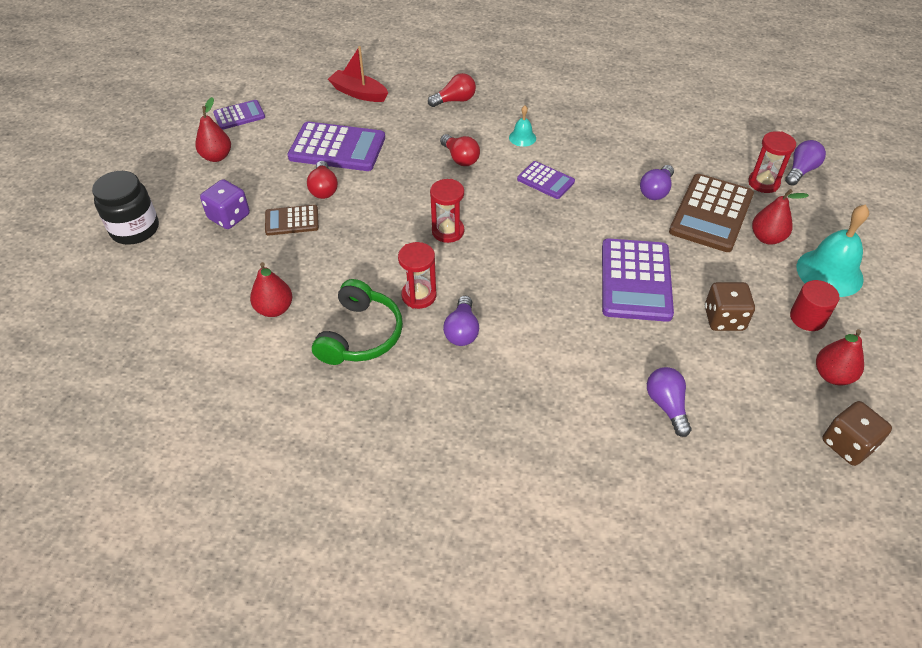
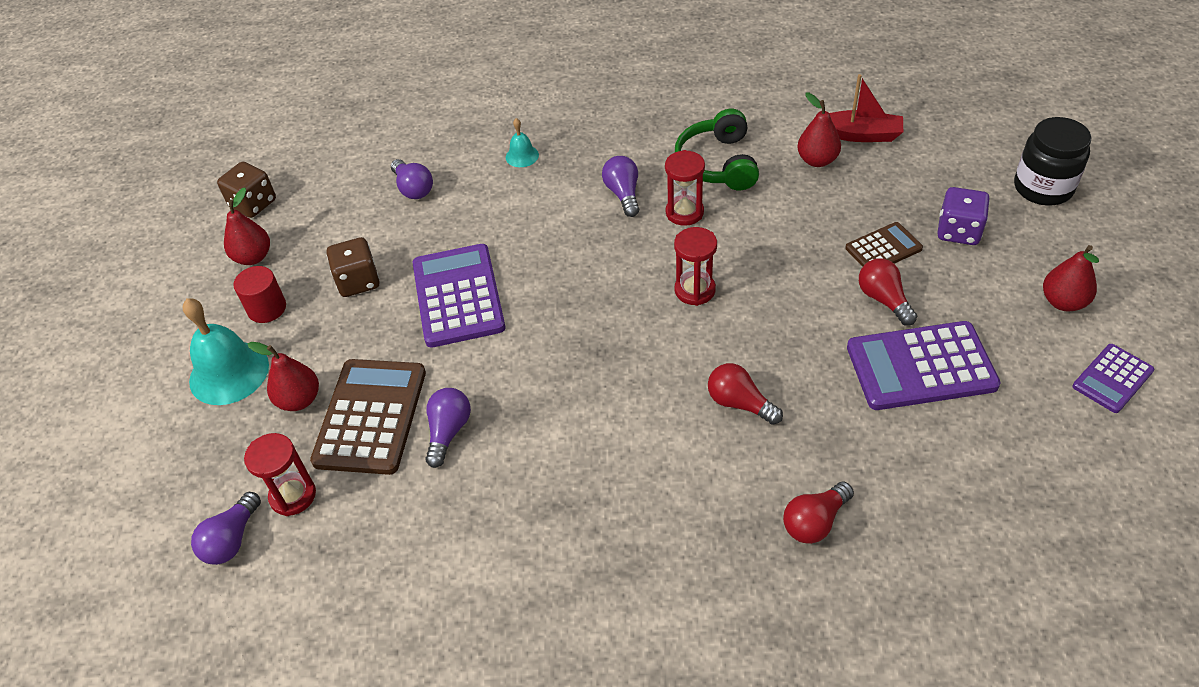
camera: 165 degrees right, 0 degrees up
red boat [328,46,388,102] -> red boat moved to [829,74,903,142]
turquoise bell [509,105,536,147] -> turquoise bell moved to [506,118,539,167]
purple calculator [517,161,575,199] -> none

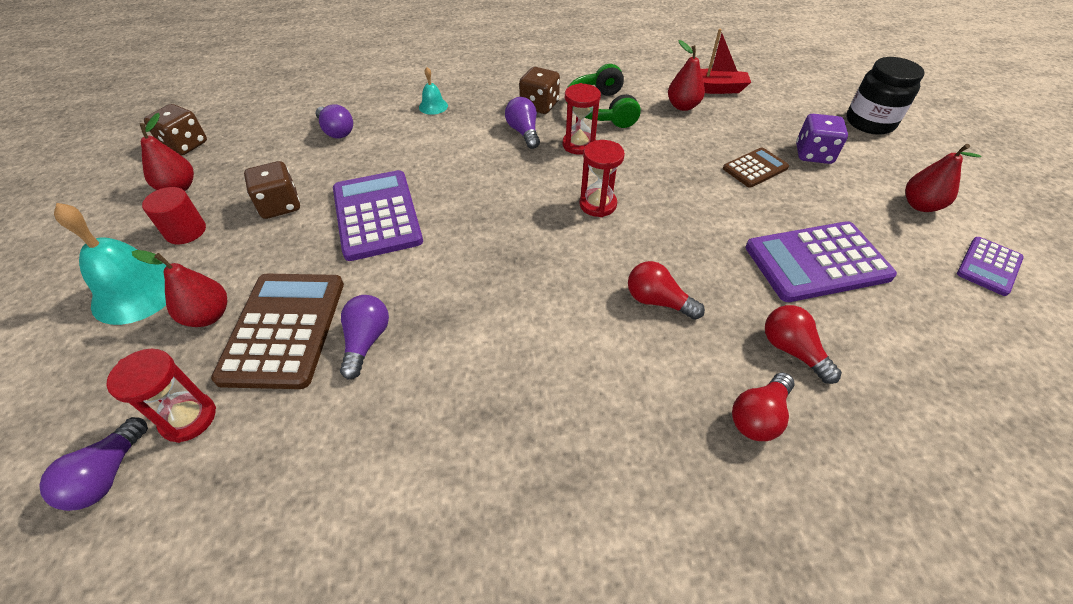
camera: 10 degrees left, 0 degrees up
red light bulb [859,258,917,326] -> red light bulb moved to [765,305,842,384]
none -> brown dice [519,67,560,114]

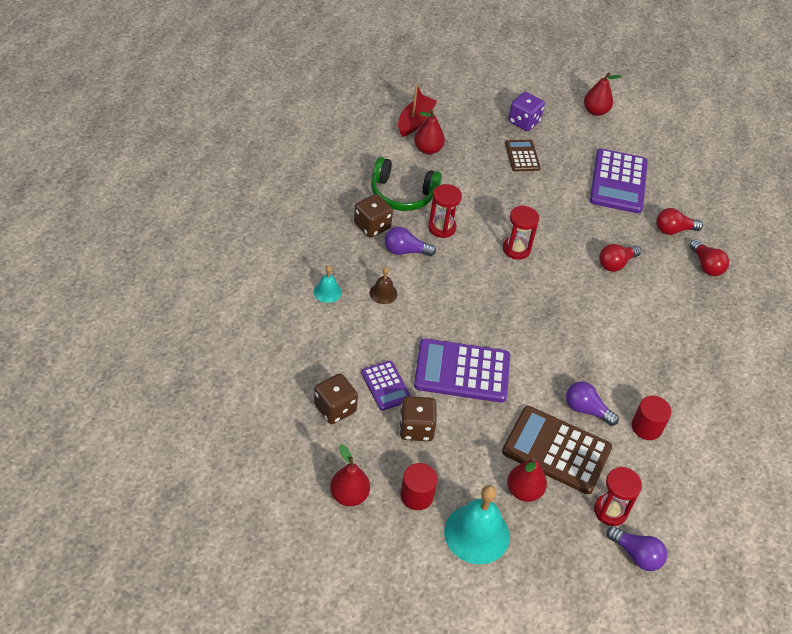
camera: 70 degrees left, 0 degrees up
brown dice [144,104,207,156] -> brown dice moved to [314,373,358,424]
purple light bulb [316,104,353,139] -> none
black jar [846,57,925,135] -> none
purple calculator [957,237,1024,296] -> purple calculator moved to [361,361,411,411]
none -> brown bell [369,267,397,304]
none -> red cylinder [632,396,672,440]

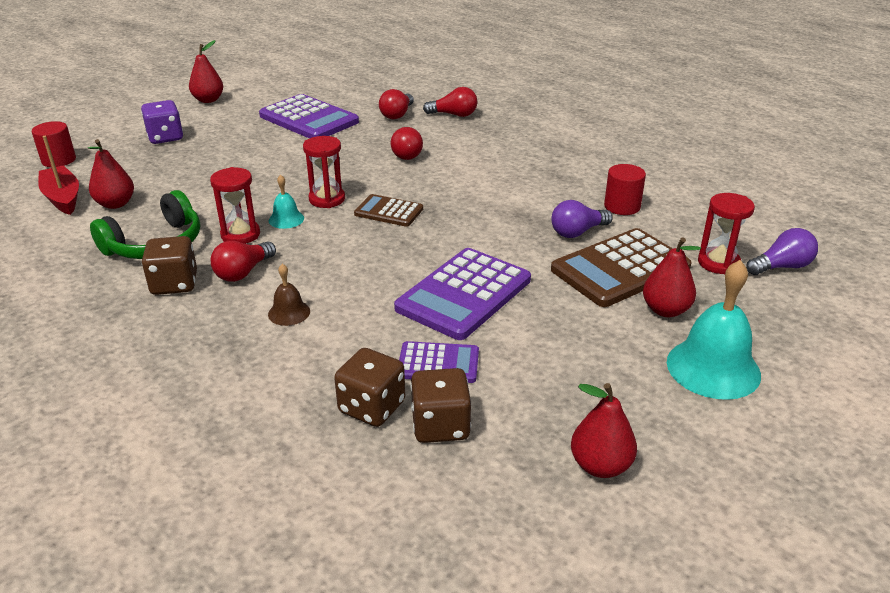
camera: 55 degrees left, 15 degrees down
turquoise bell [314,266,342,303] -> turquoise bell moved to [269,175,304,229]
purple light bulb [385,227,436,256] -> red light bulb [211,241,276,282]
brown dice [399,396,437,441] -> brown dice moved to [334,348,405,427]
red cylinder [400,463,438,510] -> red cylinder moved to [32,121,76,167]
brown calculator [505,140,541,171] -> brown calculator moved to [354,194,423,227]

